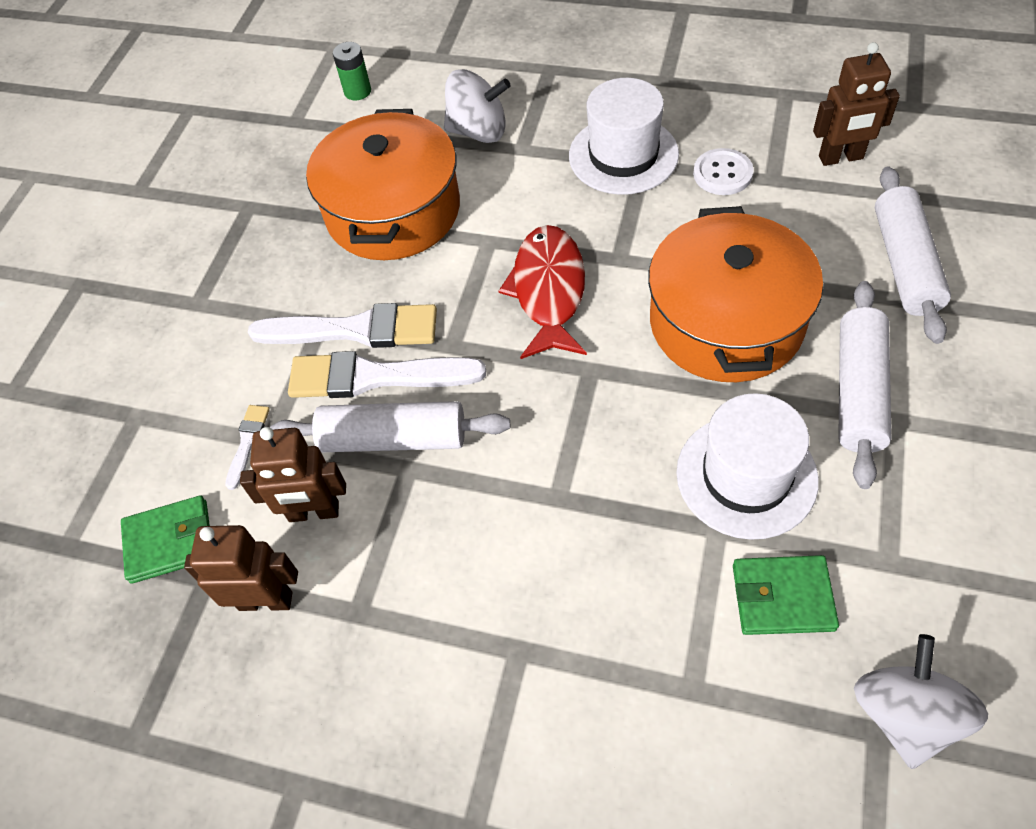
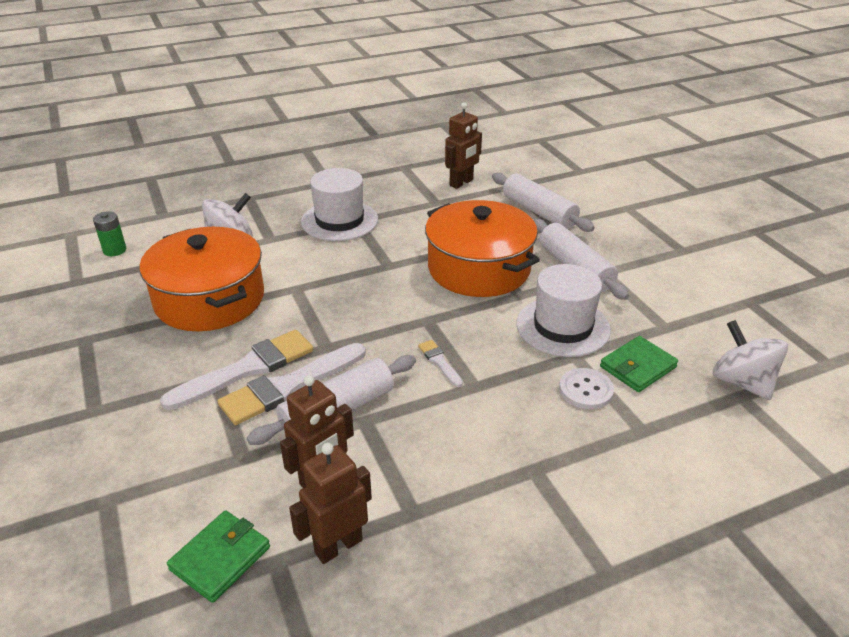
camera: 45 degrees left, 20 degrees down
white brush [225,405,270,490] -> white brush moved to [418,340,463,387]
red fish [498,225,587,359] -> none
white button [693,148,754,195] -> white button moved to [559,368,614,409]

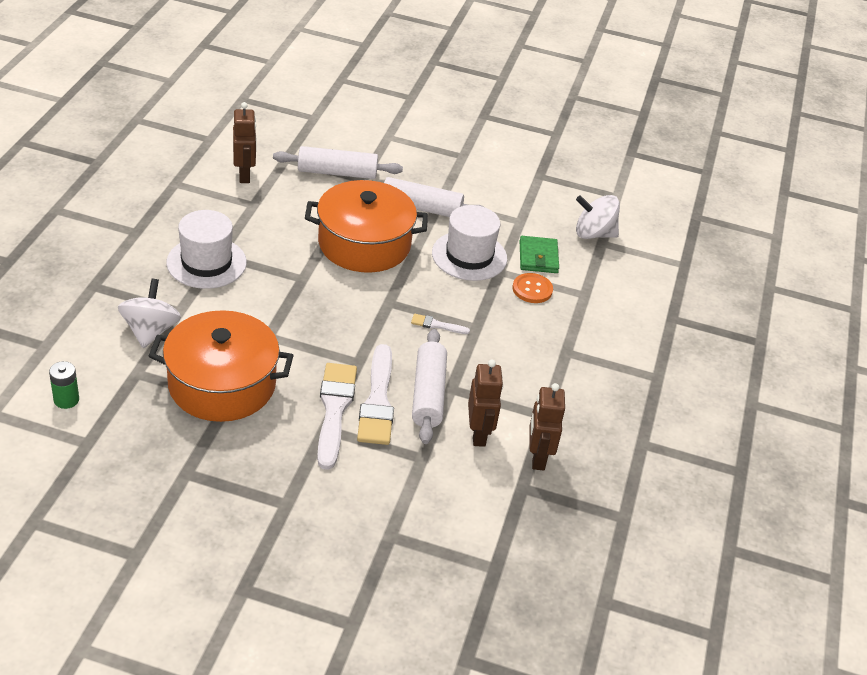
camera: 55 degrees left, 5 degrees up
green wallet [167,510,270,603] -> none
white button [559,368,614,409] -> orange button [512,273,553,303]

